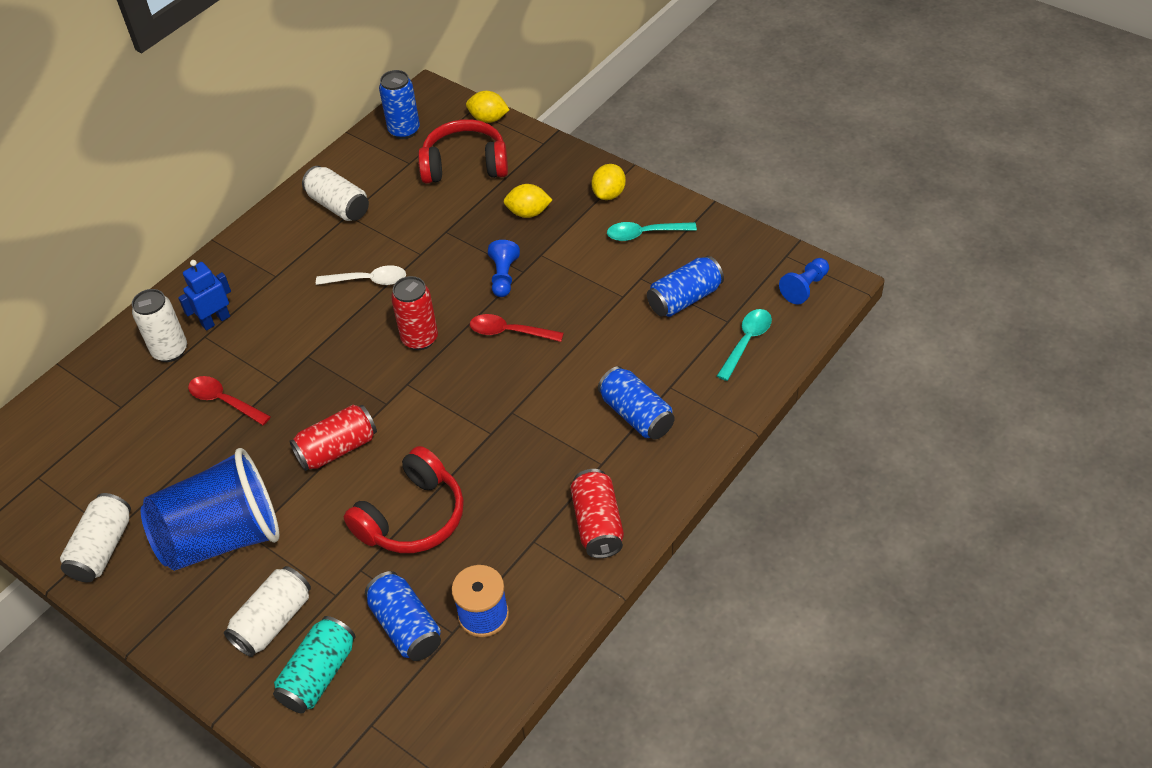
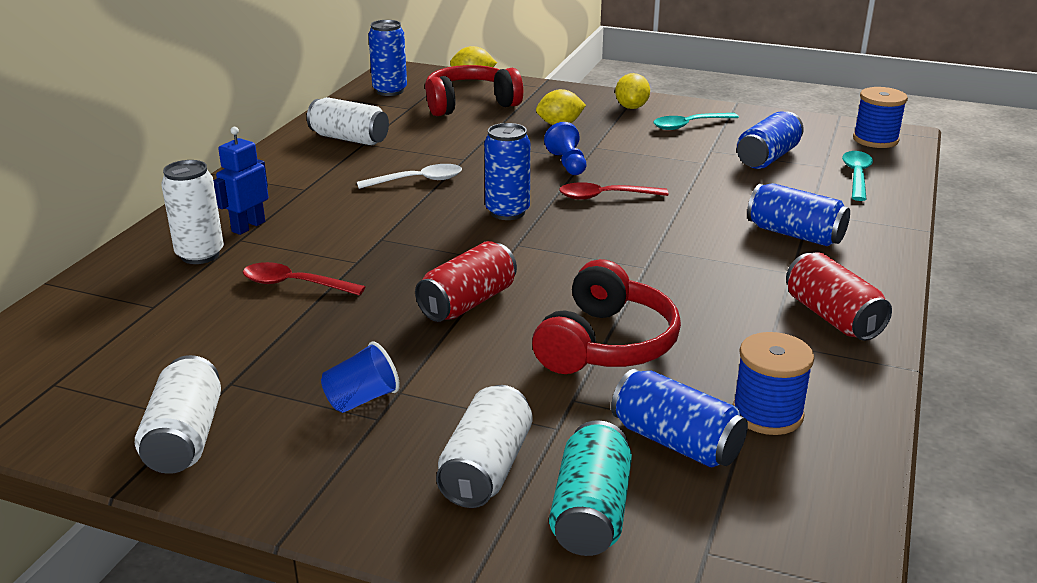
camera: 20 degrees left, 20 degrees down
blue cup [141,448,280,571] -> blue cup [321,341,400,413], size x0.40
red can [391,276,438,350] -> blue can [484,123,530,220]
blue pawn [779,258,829,304] -> blue spool [853,87,908,148]

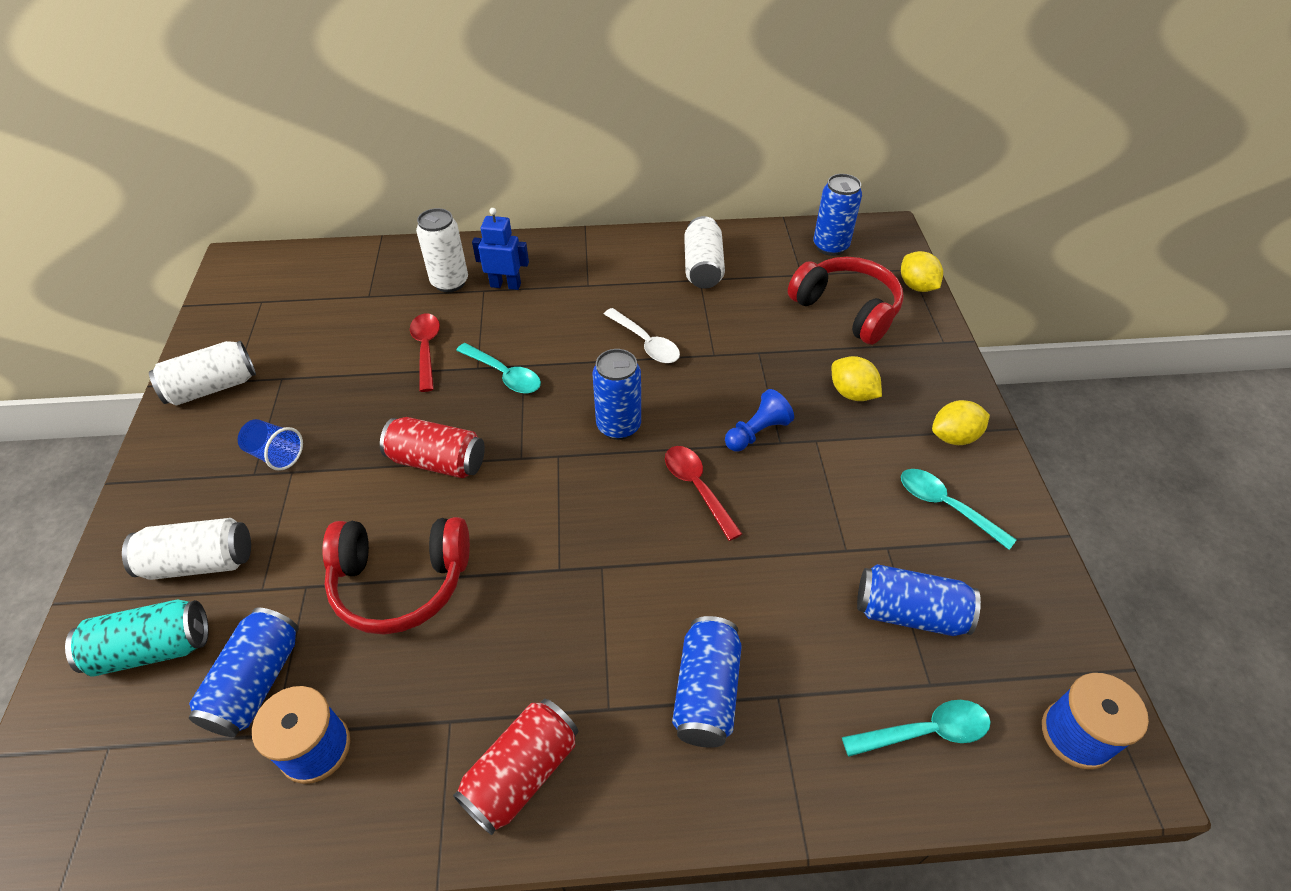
camera: 65 degrees right, 20 degrees up
none -> turquoise spoon [456,343,541,393]

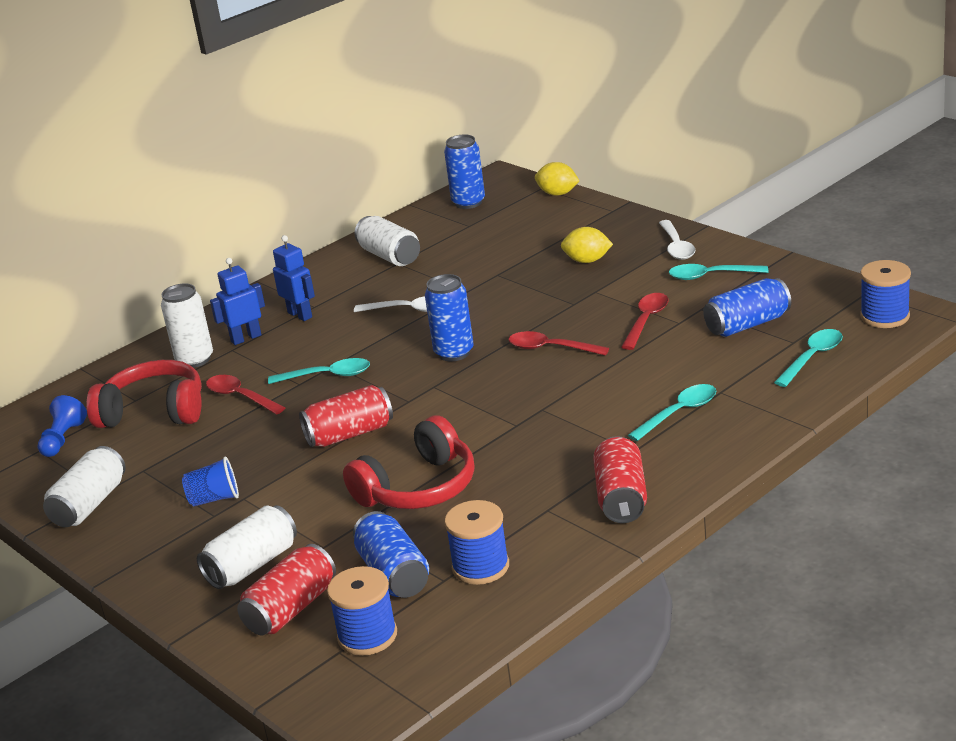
camera: 35 degrees left, 20 degrees down
turquoise can [65,599,209,677] -> red can [237,544,336,636]
blue can [672,616,742,748] -> turquoise spoon [628,384,716,441]
blue pawn [725,389,794,451] -> blue pawn moved to [37,395,87,457]
red headphones [788,257,904,345] -> red headphones moved to [87,360,202,428]
yellow lemon [932,400,990,445] -> white spoon [659,220,695,260]
none -> blue robot [273,235,315,321]
none -> blue spool [327,566,397,656]
none -> red spoon [621,293,669,350]

